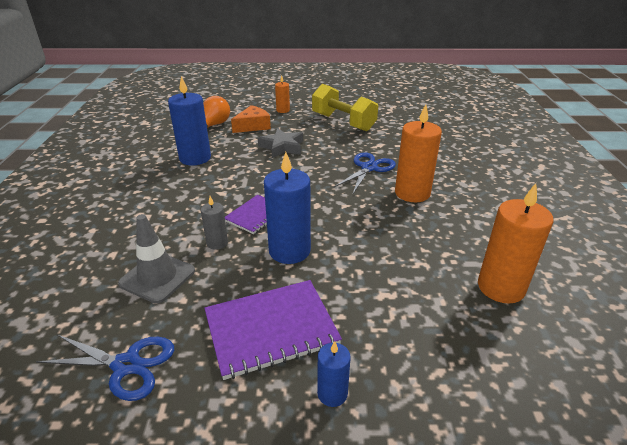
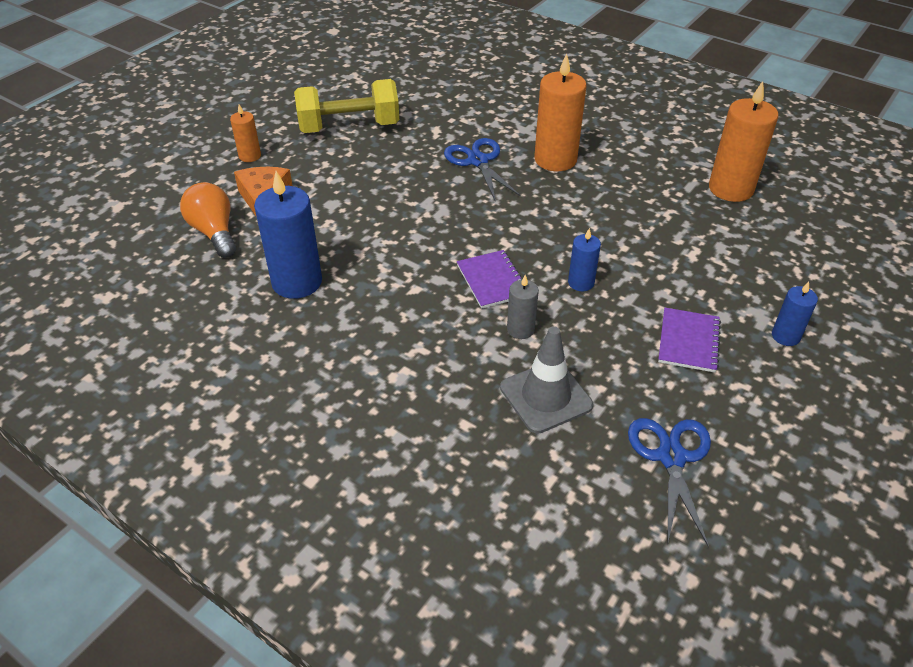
camera: 55 degrees left, 10 degrees up
blue scissors [35,335,174,401] -> blue scissors turned 45 degrees counterclockwise [628,418,711,548]
purple notebook [204,280,342,380] -> purple notebook [658,308,721,373], size x0.60
grey star [258,128,303,158] -> none
blue candle [264,152,311,264] -> blue candle [568,228,601,291], size x0.52

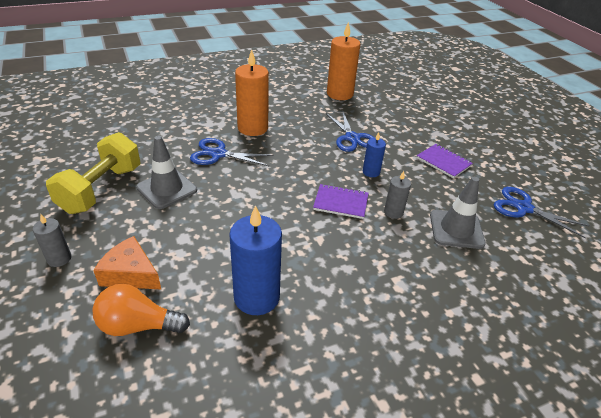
camera: 60 degrees left, 5 degrees down
orange candle [230,104,261,162] -> grey candle [33,214,71,267]
blue candle [772,282,818,346] -> none
none -> grey traffic cone [136,136,197,209]
none -> blue scissors [326,110,374,152]

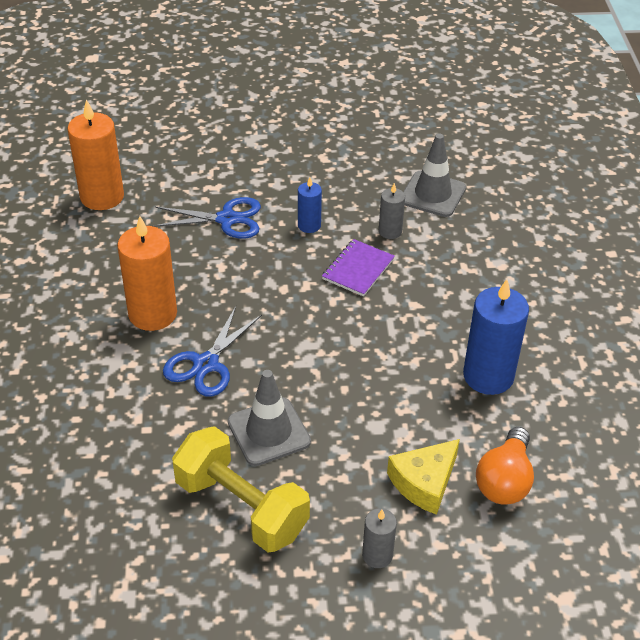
camera: 70 degrees left, 5 degrees up
orange cheese [93,236,161,289] -> yellow cheese [387,439,460,515]
purple notebook [417,144,473,178] -> none
blue scissors [494,187,589,239] -> none

